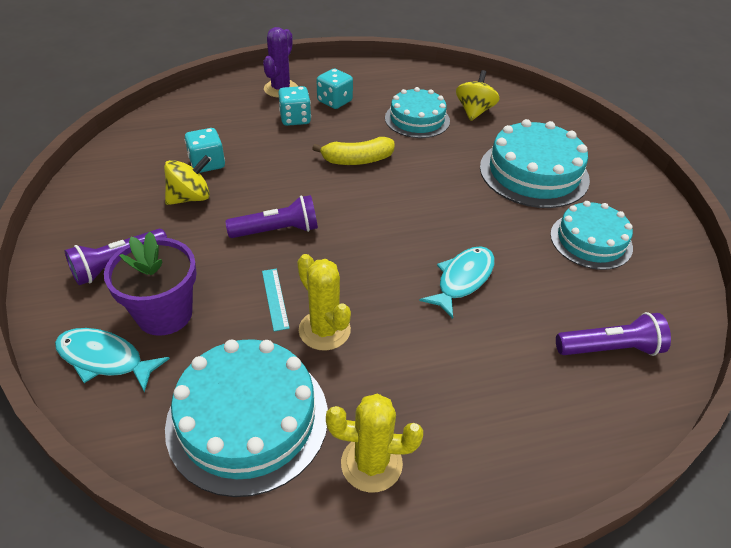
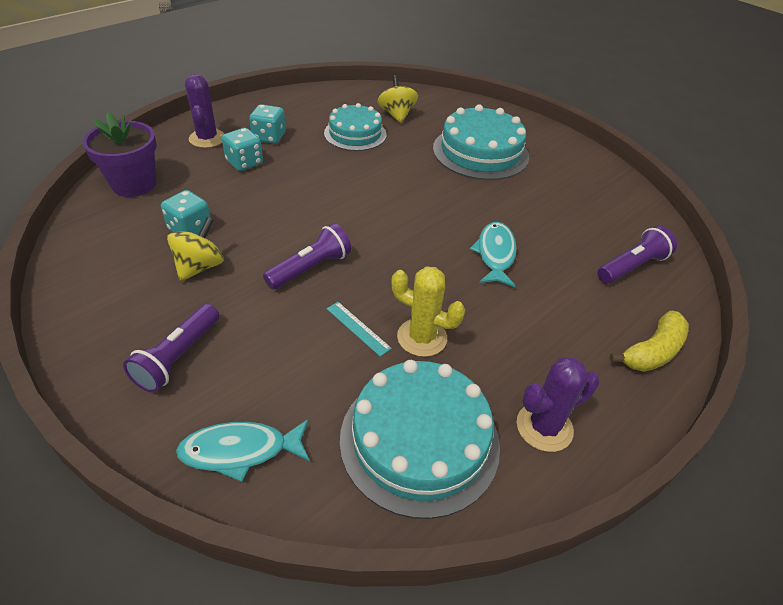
camera: 30 degrees left, 0 degrees up
purple flower pot [104,232,197,336] -> purple flower pot moved to [83,112,157,197]
yellow banana [312,137,395,165] -> yellow banana moved to [609,311,689,372]
yellow cactus [326,393,423,493] -> purple cactus [517,357,600,452]
turquoise cake [550,201,633,270] -> none

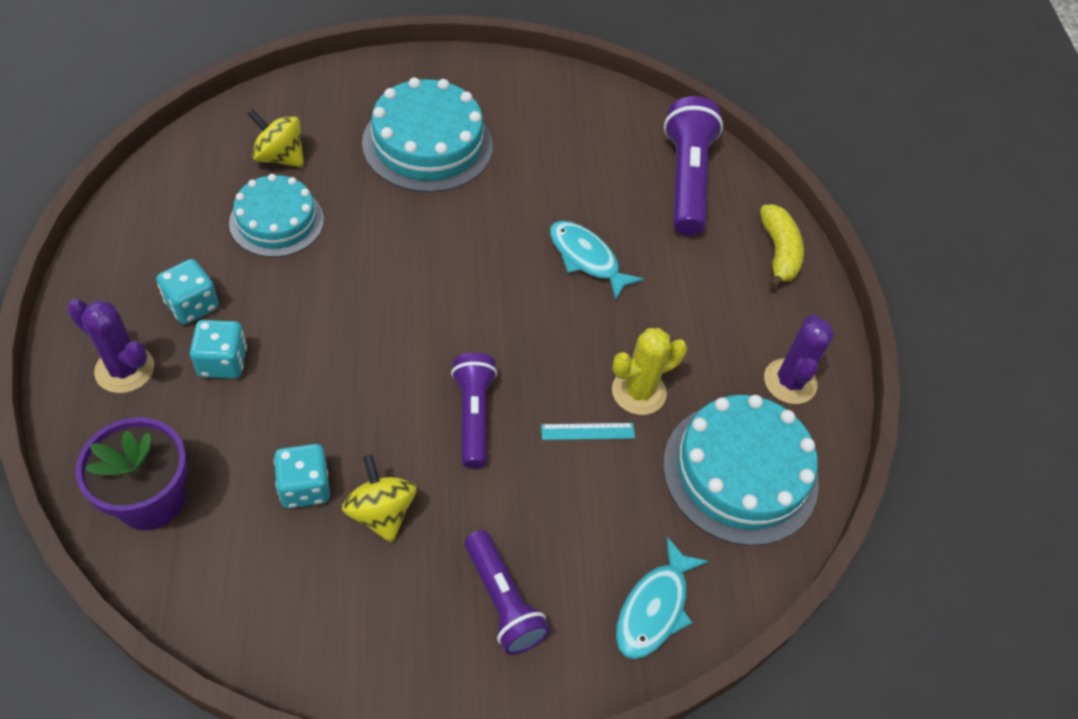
camera: 55 degrees left, 10 degrees up
purple flashlight [597,226,677,284] -> purple flashlight [664,96,723,236], size x1.53

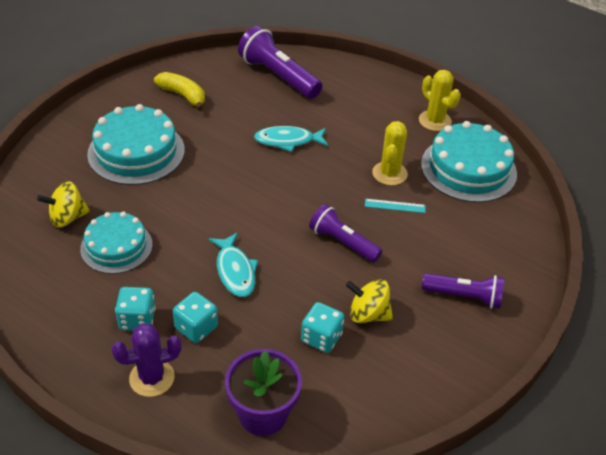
camera: 45 degrees left, 10 degrees down
turquoise ruler [541,423,635,440] -> turquoise ruler turned 60 degrees clockwise [365,199,426,213]
turquoise fish [616,537,708,659] -> turquoise fish moved to [209,232,258,297]
yellow banana [760,204,804,289] -> yellow banana moved to [154,72,205,111]
purple cactus [764,315,834,404] -> yellow cactus [419,70,461,131]

